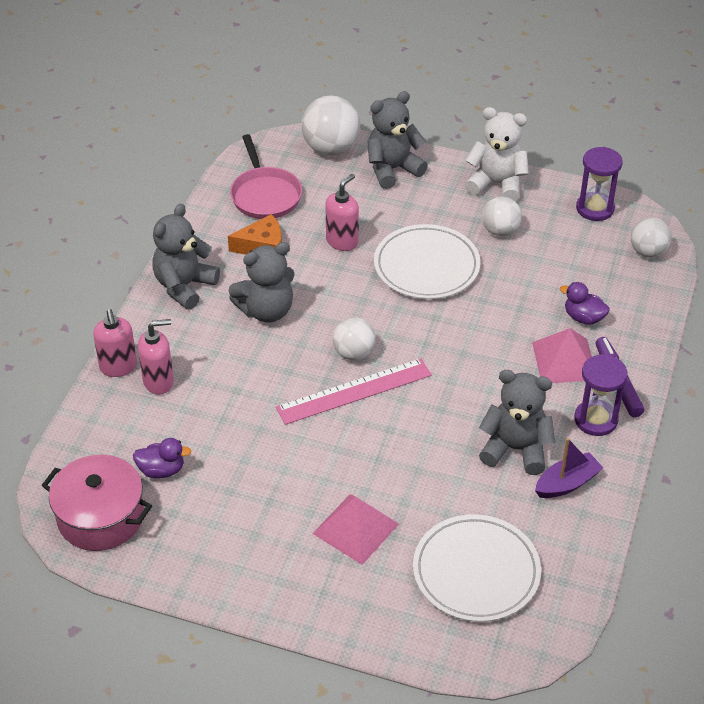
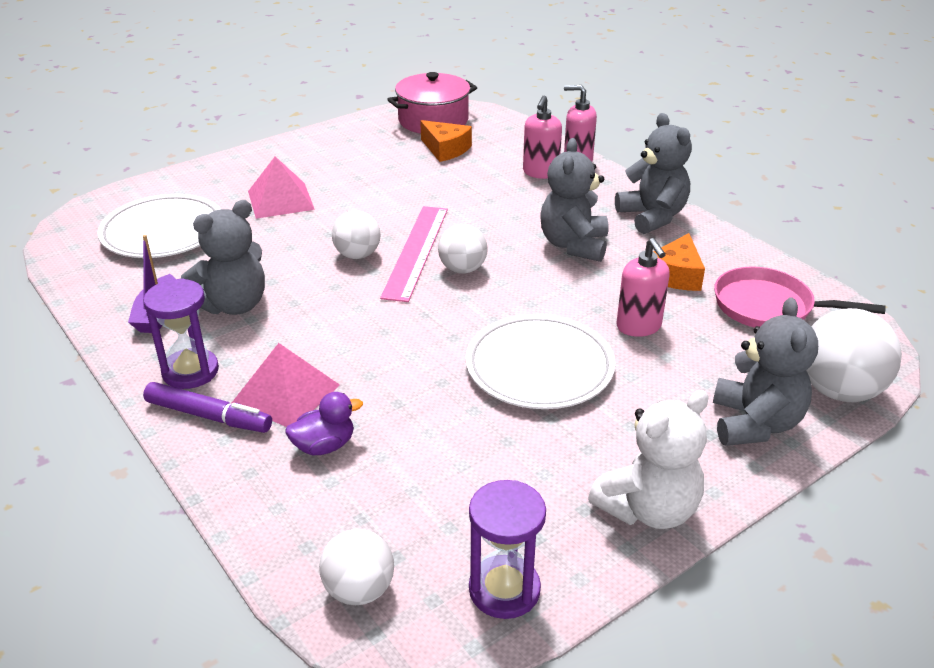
camera: 125 degrees right, 10 degrees down
purple duck [133,438,192,478] -> orange cheese [420,120,472,162]
white ball [482,196,522,236] -> white ball moved to [332,210,380,259]

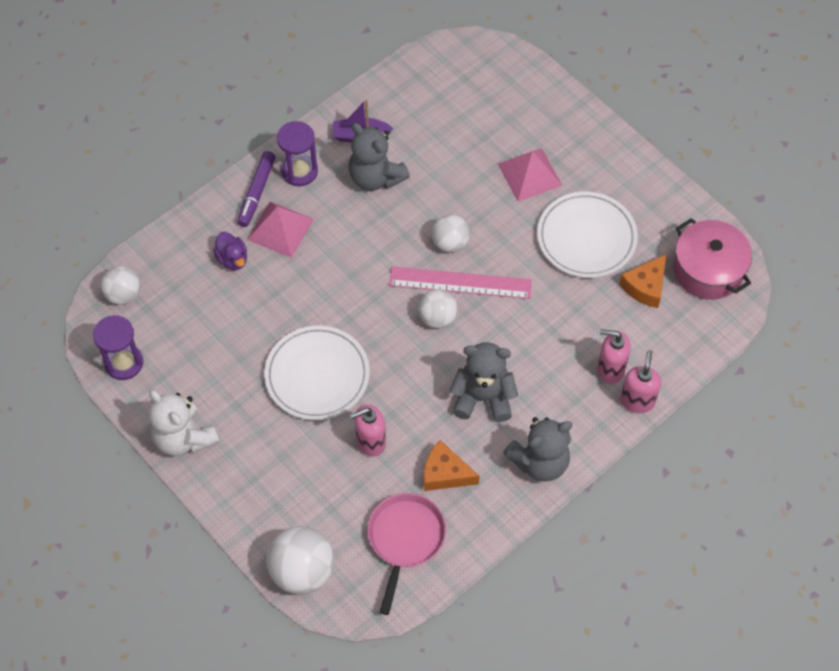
camera: 85 degrees right, 25 degrees up
white plate [97,194,221,258] -> white plate moved to [537,192,638,278]
grey teddy bear [713,297,818,446] -> none

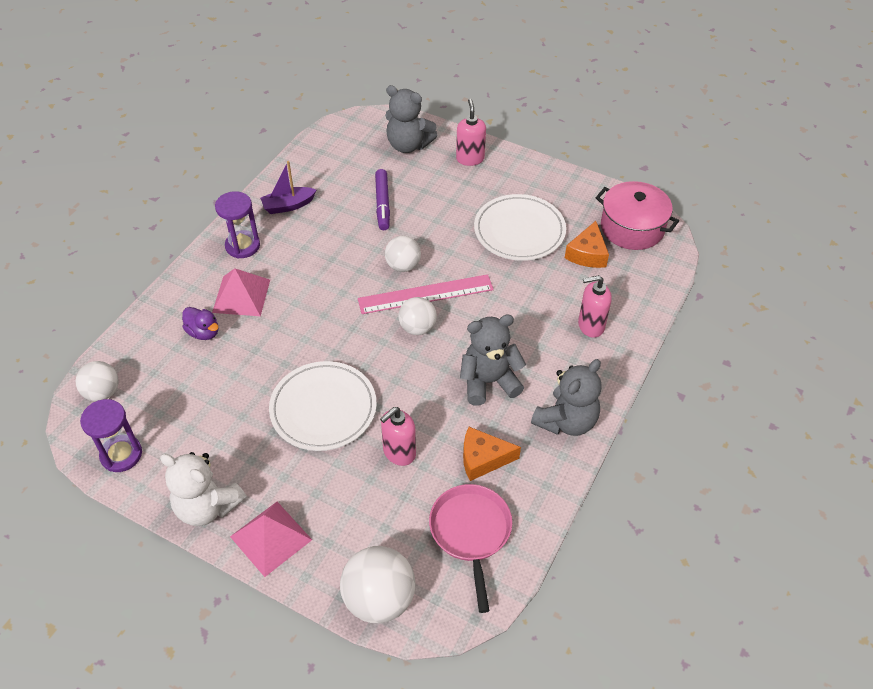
camera: 20 degrees left, 10 degrees down
purple marker [237,151,276,227] -> purple marker moved to [375,169,390,230]
grey teddy bear [349,123,410,191] -> grey teddy bear moved to [385,85,437,153]
pink pyramid [498,148,562,201] -> pink pyramid moved to [230,502,312,577]
pink soap dispenser [620,350,661,413] -> pink soap dispenser moved to [456,99,486,166]

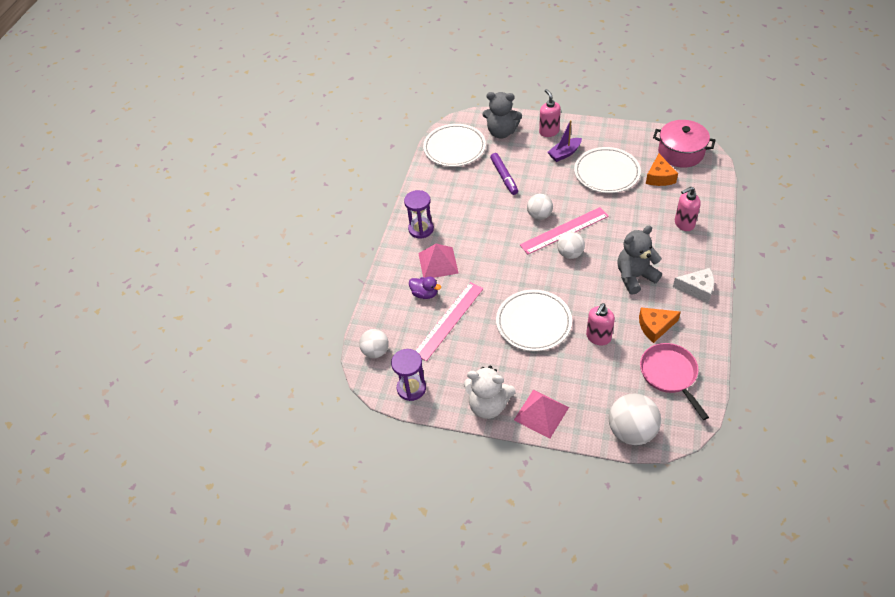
camera: 10 degrees left, 0 degrees up
purple boat [260,161,316,214] -> purple boat moved to [548,120,582,162]
grey teddy bear [531,359,602,436] -> white cheese [673,268,714,303]
none -> pink ruler [415,282,484,361]
none -> white plate [423,124,486,167]

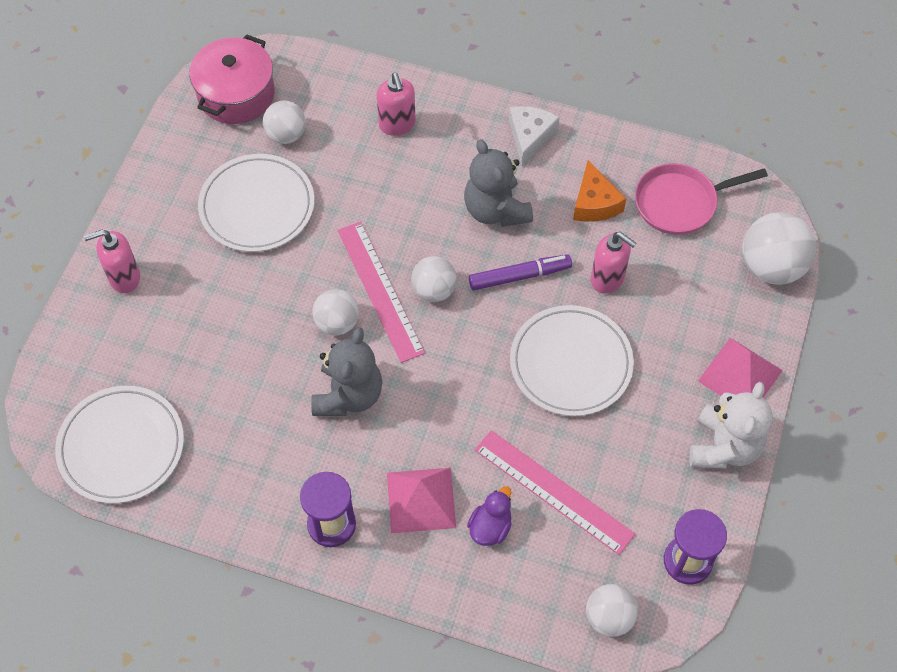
camera: 90 degrees left, 10 degrees up
grey teddy bear [483,92,522,139] -> grey teddy bear moved to [311,327,382,416]
purple marker [490,153,518,195] -> purple marker moved to [469,254,572,290]
purple boat [548,120,582,162] -> none
orange cheese [646,154,678,186] -> white ball [263,100,306,144]

